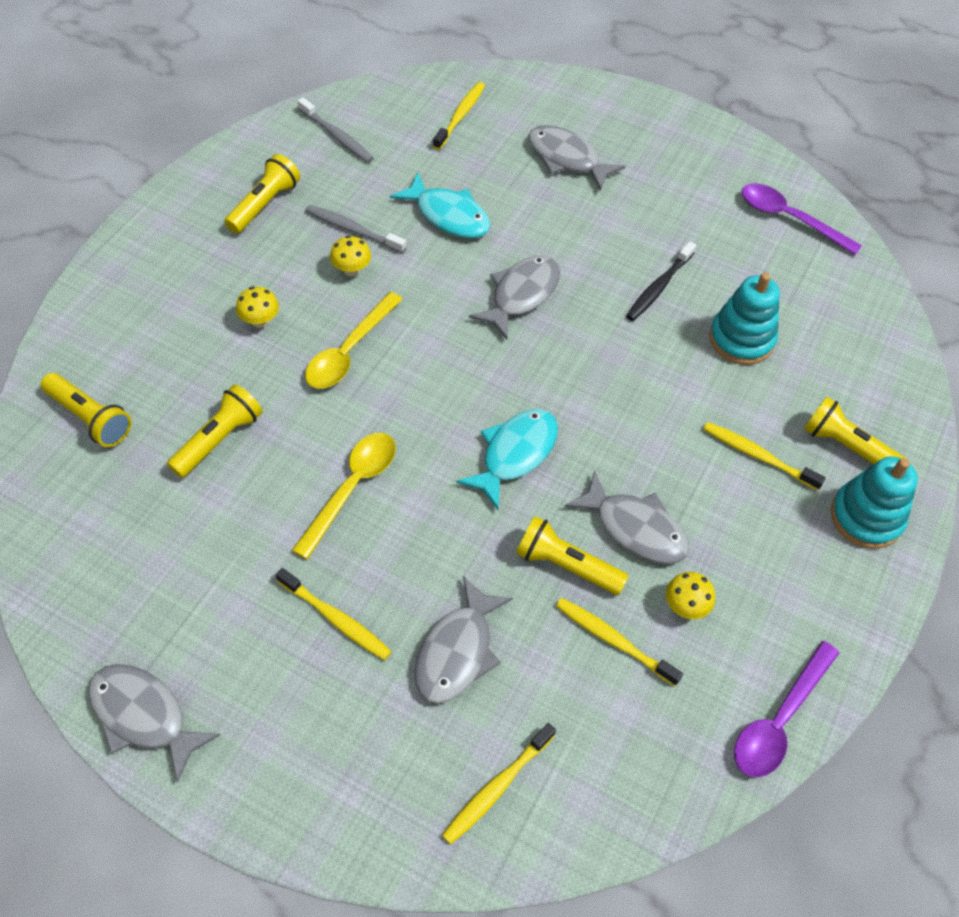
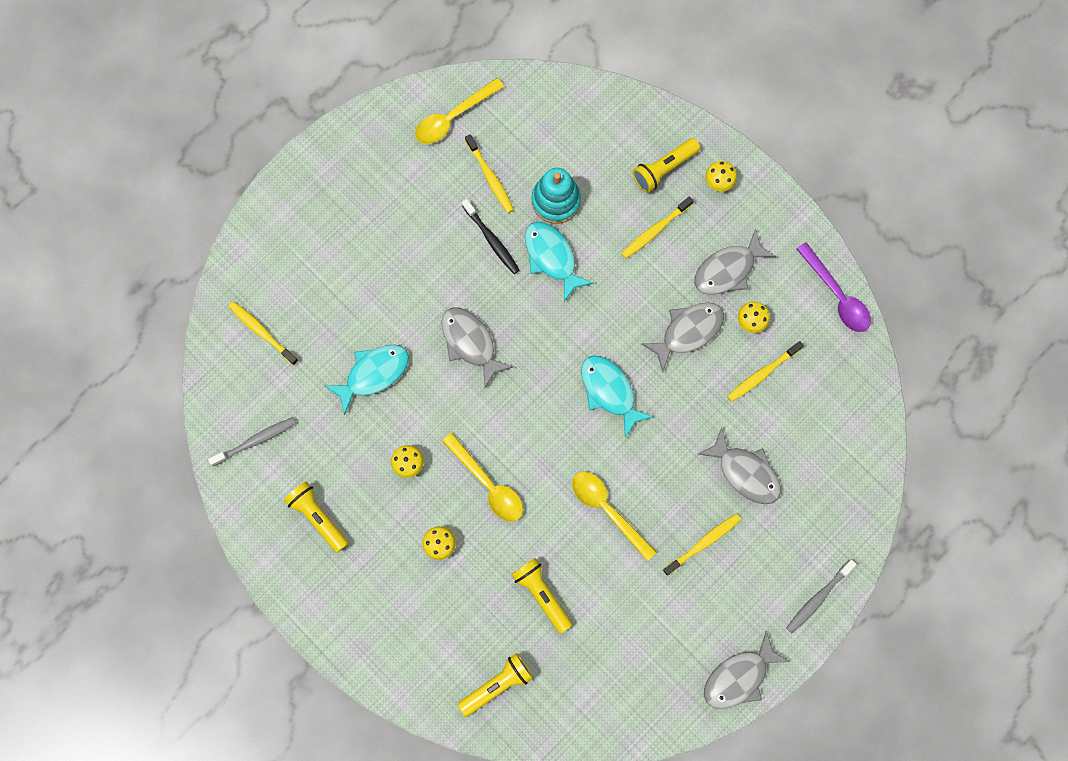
camera: 70 degrees left, 20 degrees up
grey toothbrush [305,205,406,253] -> grey toothbrush moved to [786,560,856,633]
yellow toothbrush [442,723,556,844] -> yellow toothbrush moved to [465,134,514,213]
yellow flashlight [516,516,629,595] -> none
grey fish [529,125,625,191] -> grey fish moved to [694,229,777,295]
purple spoon [742,183,862,255] -> yellow spoon [415,78,504,144]
turquoise stacking toy [831,457,918,549] -> yellow mushroom [705,161,737,192]
none -> turquoise fish [525,222,594,302]

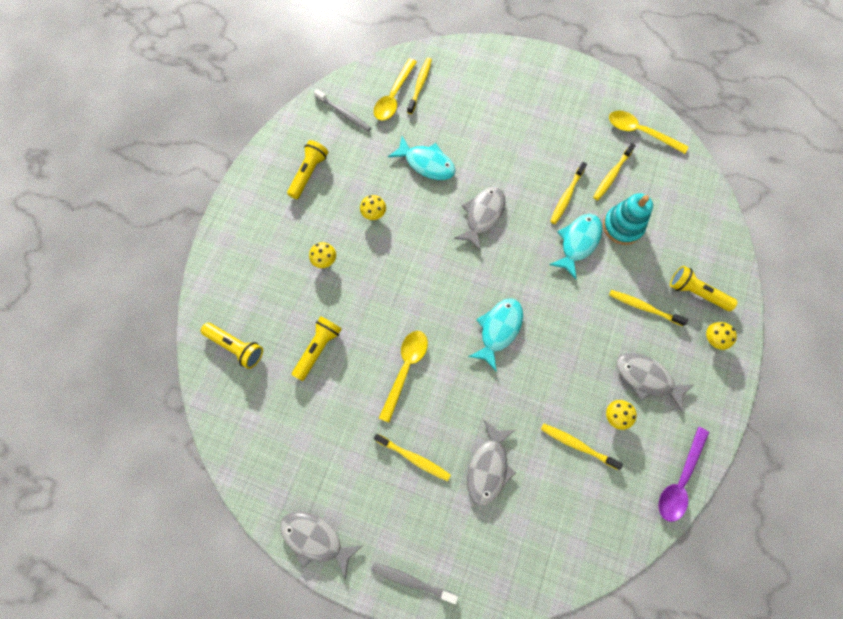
camera: 65 degrees right, 5 degrees down
yellow spoon [442,433,523,522] -> yellow spoon moved to [374,58,417,121]
black toothbrush [462,199,519,274] -> yellow toothbrush [550,162,587,224]
grey fish [641,303,724,372] -> none

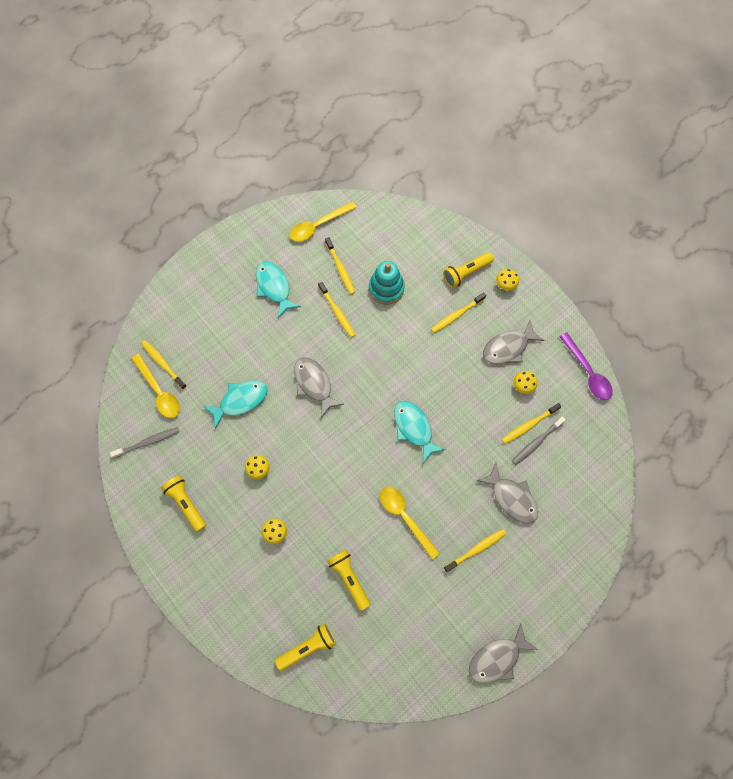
camera: 60 degrees left, 0 degrees up
grey toothbrush [371,563,458,604] -> grey toothbrush moved to [512,416,566,465]
turquoise fish [549,214,602,279] -> turquoise fish moved to [256,261,301,318]

